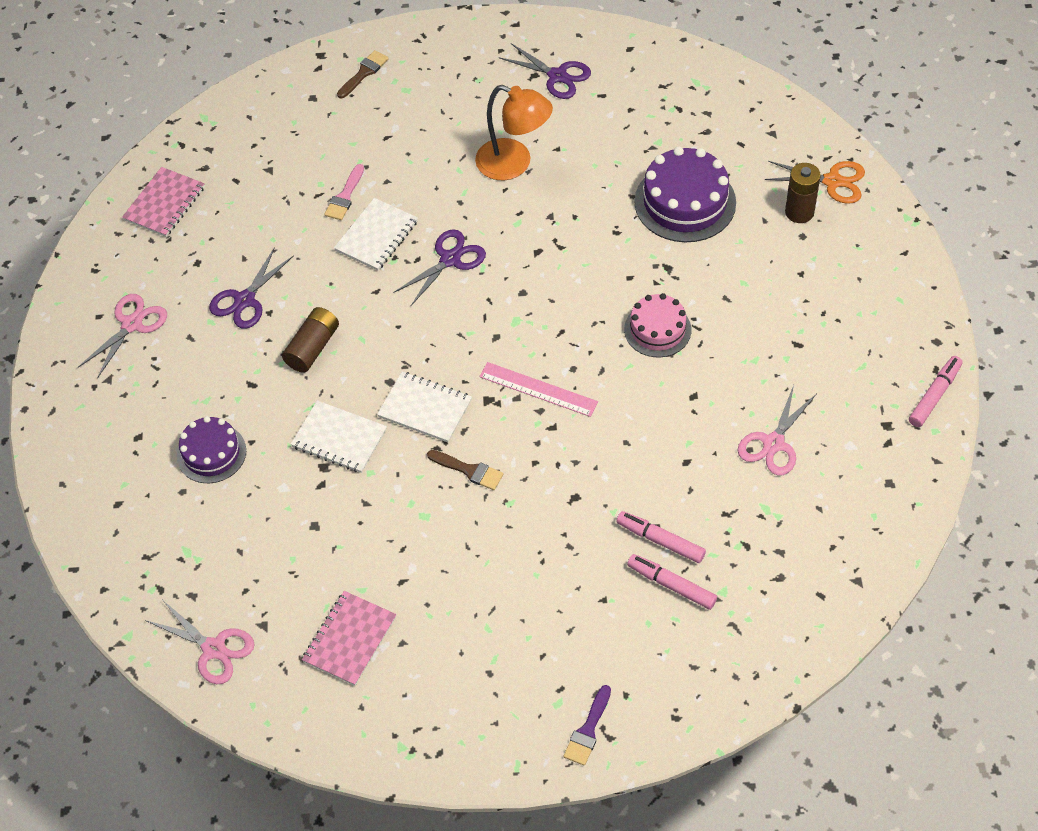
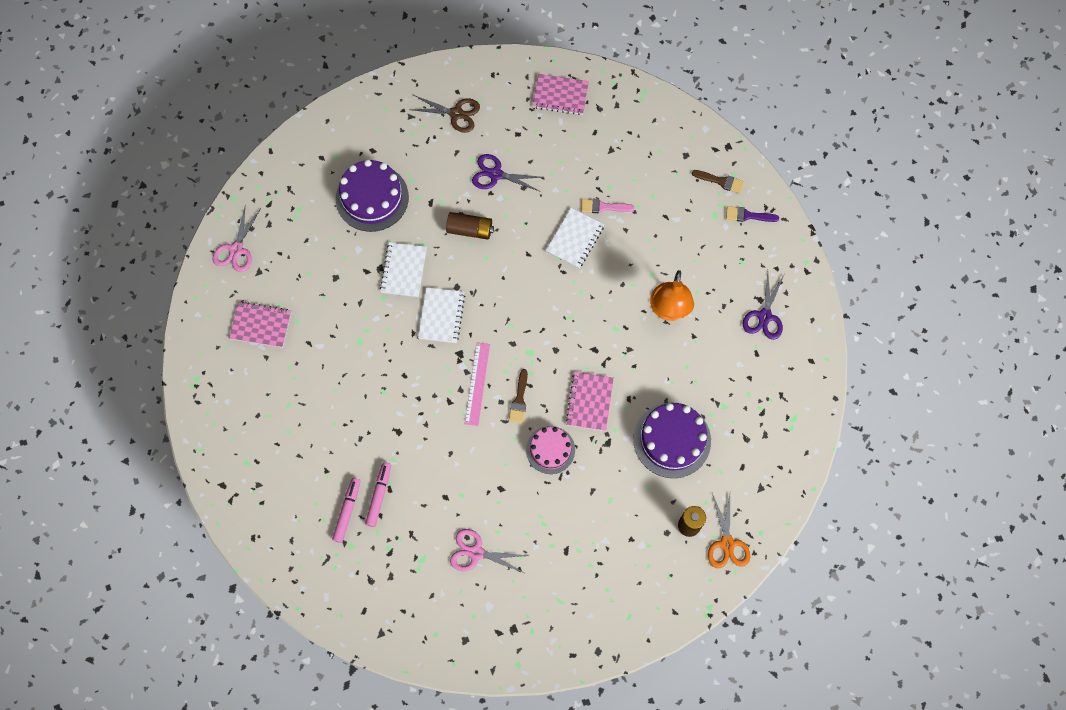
camera: 70 degrees right, 15 degrees up
pink scissors [78,294,167,379] -> brown scissors [409,95,480,133]
purple cake [177,416,246,483] -> purple cake [336,159,409,232], size x1.58
white notebook [334,198,418,271] -> white notebook turned 75 degrees counterclockwise [546,208,604,268]
purple scissors [393,229,486,306] -> none
brown brush [427,450,503,490] -> brown brush moved to [509,369,528,423]
purple brush [564,685,611,766] -> purple brush moved to [726,206,779,222]
pink marker [909,356,962,427] -> none
none -> pink notebook [565,372,614,431]

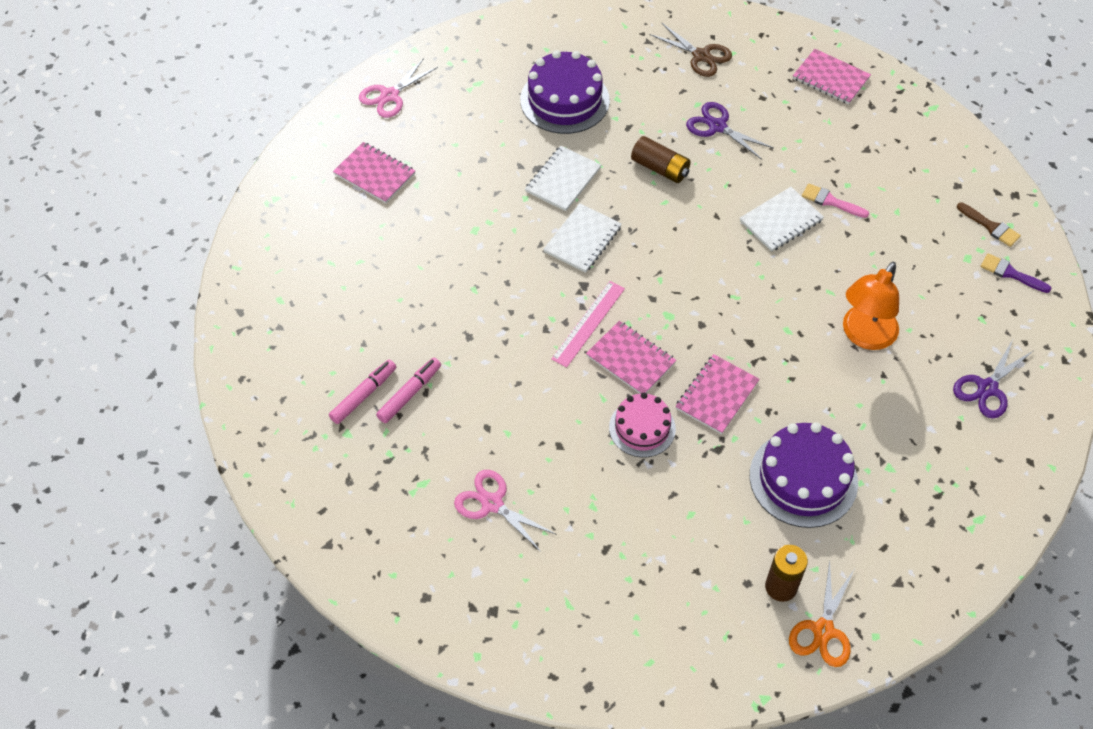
camera: 25 degrees right, 15 degrees down
brown brush [509,369,528,423] -> pink notebook [586,321,676,394]

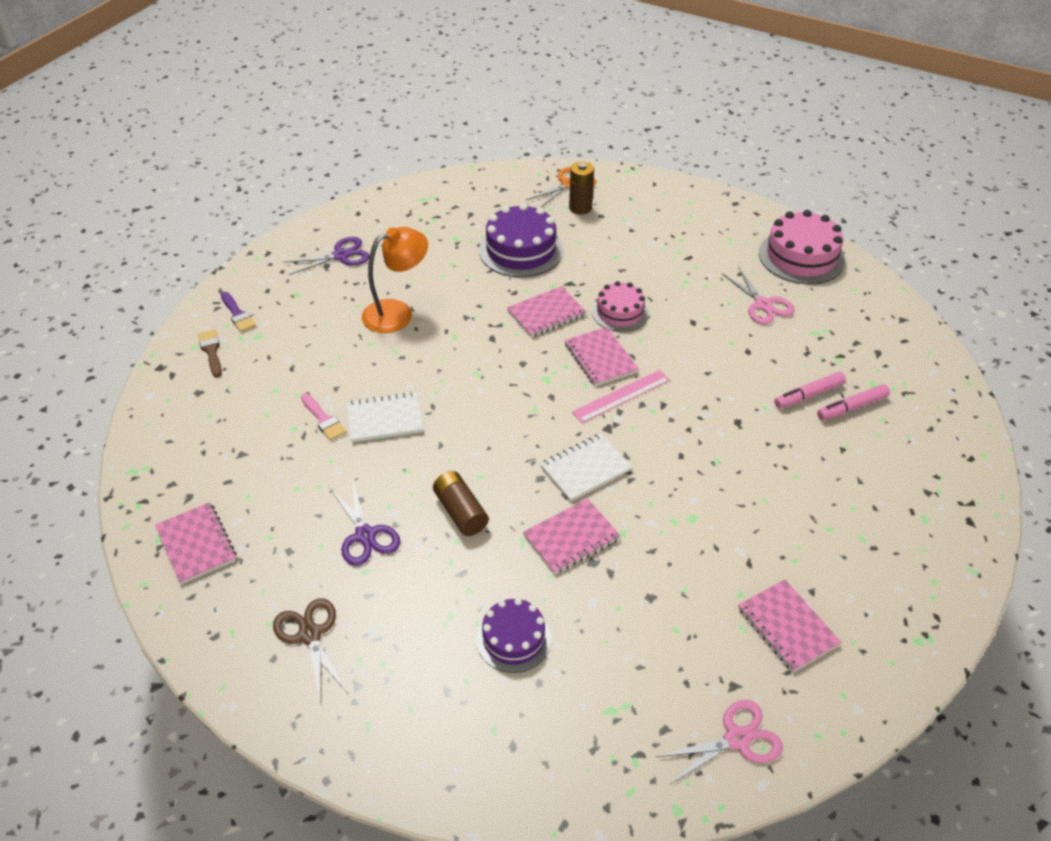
camera: 155 degrees left, 10 degrees down
purple cake [520,50,610,134] -> purple cake [476,598,551,673], size x0.63
white notebook [525,146,601,211] -> pink notebook [523,498,621,574]
none -> pink cake [759,210,845,284]

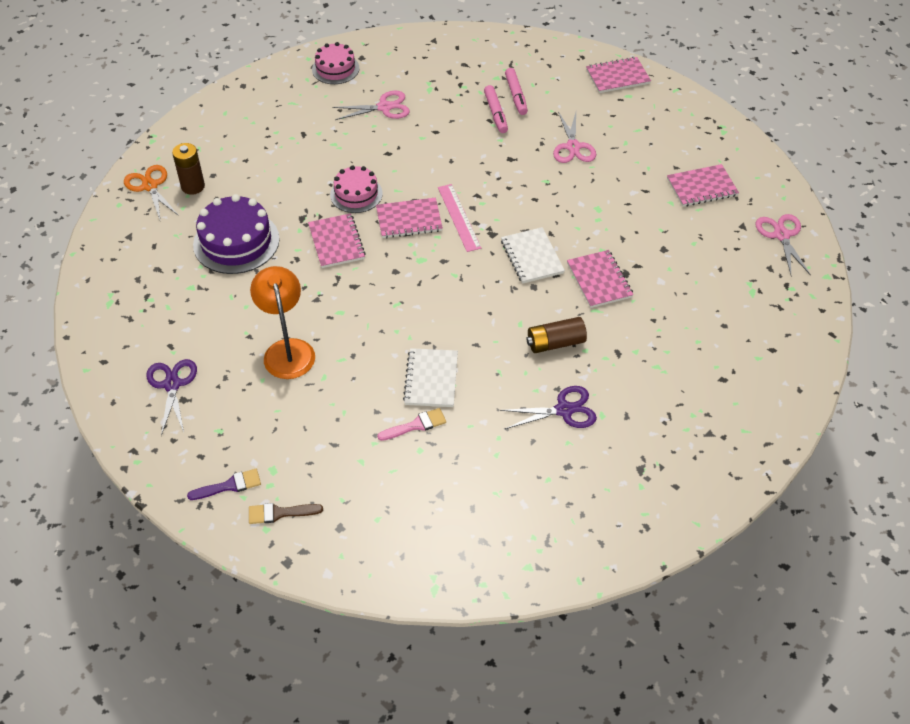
camera: 75 degrees left, 5 degrees up
pink notebook [155,502,237,584] -> pink notebook moved to [586,57,651,93]
brown scissors [273,598,348,704] -> none
purple cake [476,598,551,673] -> none
pink cake [759,210,845,284] -> pink cake [312,42,359,84], size x0.63
none -> pink scissors [553,112,596,163]

